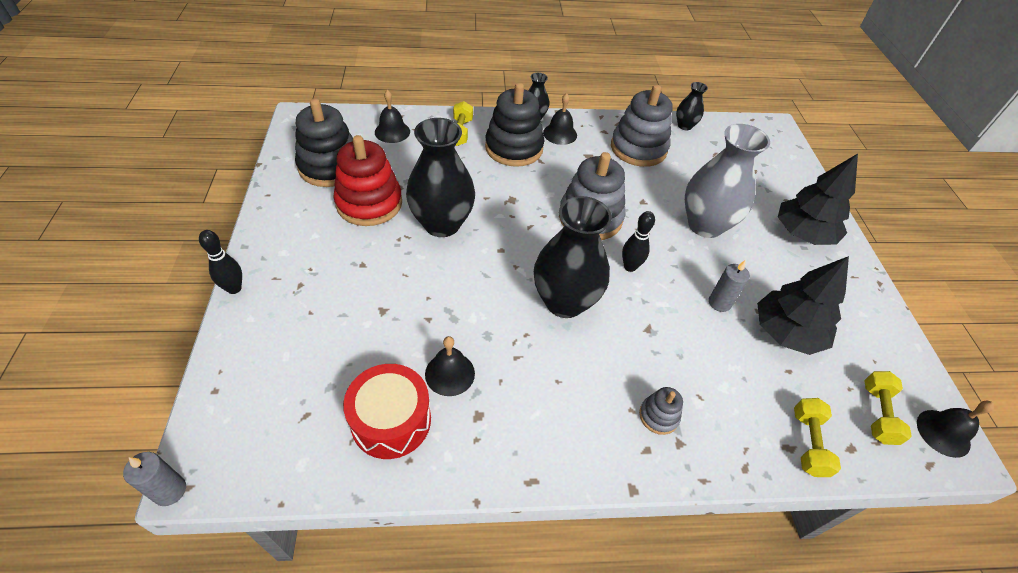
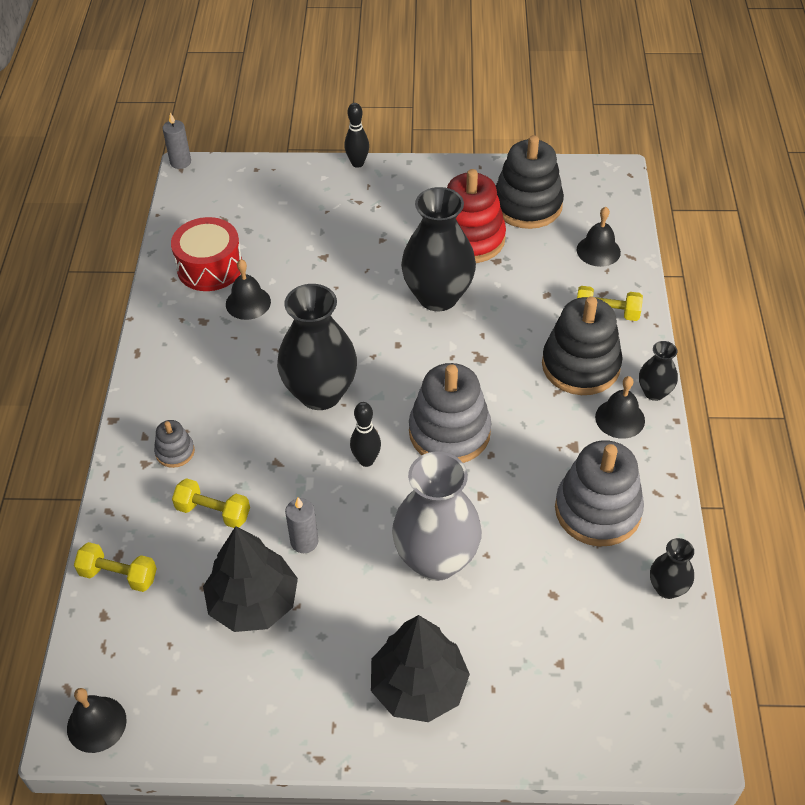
camera: 100 degrees right, 0 degrees up
yellow dumbbell [864,371,912,445] -> yellow dumbbell moved to [172,478,250,528]

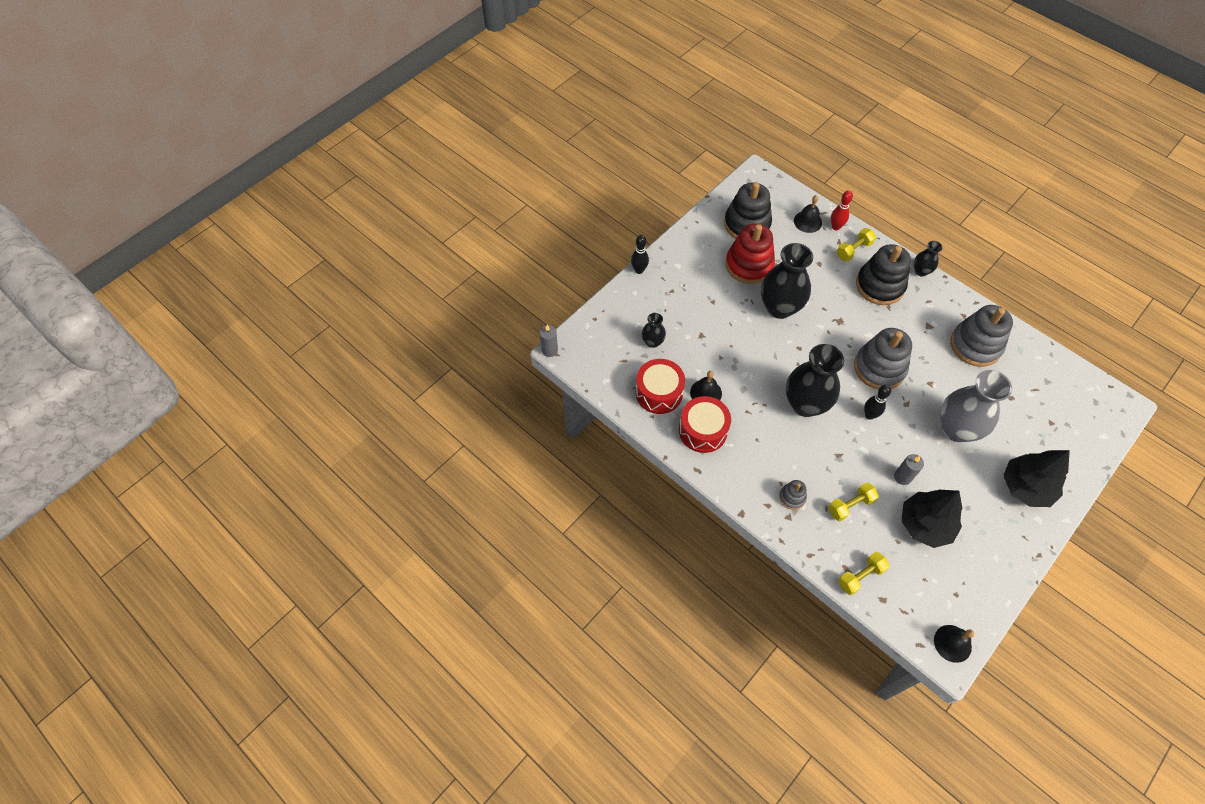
camera: 50 degrees left, 10 degrees up
black bell [595,376,645,439] -> none
black vase [650,538,694,599] -> black vase moved to [642,313,666,348]
none -> red drum [679,396,731,453]
none -> red bowling pin [831,190,853,230]

